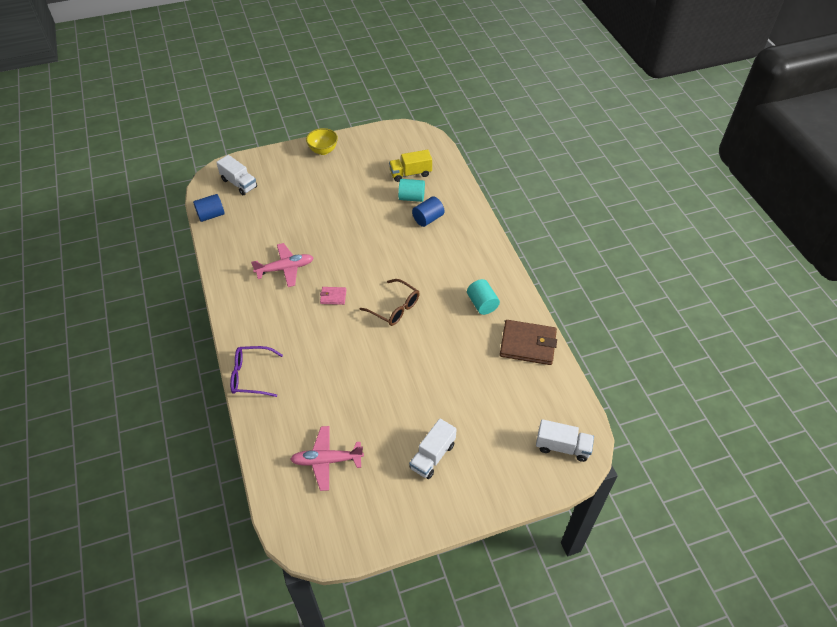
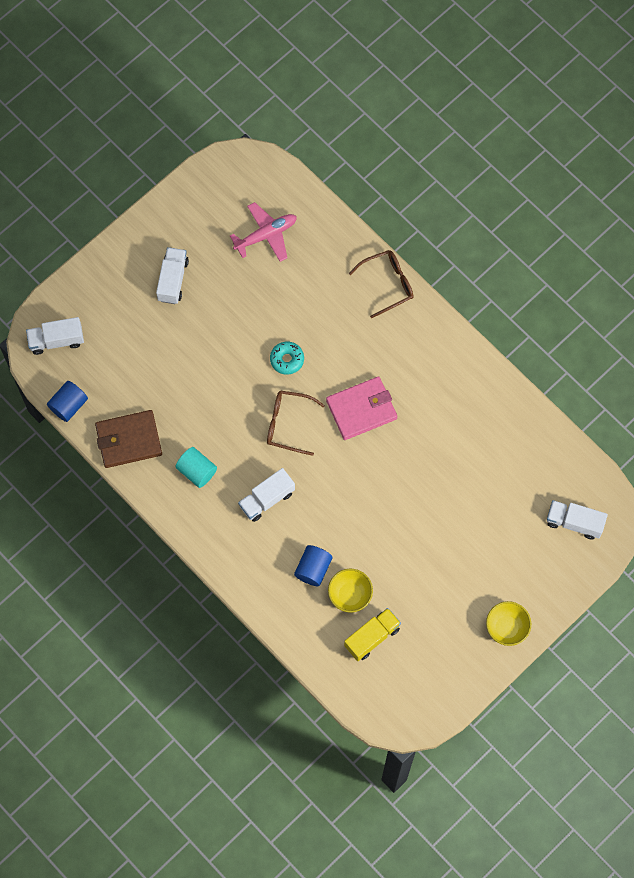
camera: 155 degrees right, 20 degrees up
blue cylinder [193,194,225,222] -> blue cylinder moved to [47,381,88,422]
purple glasses [230,346,283,397] -> brown glasses [349,250,414,318]
pink plane [251,243,313,287] -> none
pink wallet [320,287,346,305] -> pink wallet [326,376,397,440], size x2.03
turquoise cylinder [398,179,425,202] -> yellow bowl [328,569,373,613]
none -> white truck [238,468,295,522]
none -> turquoise donut [270,342,304,375]

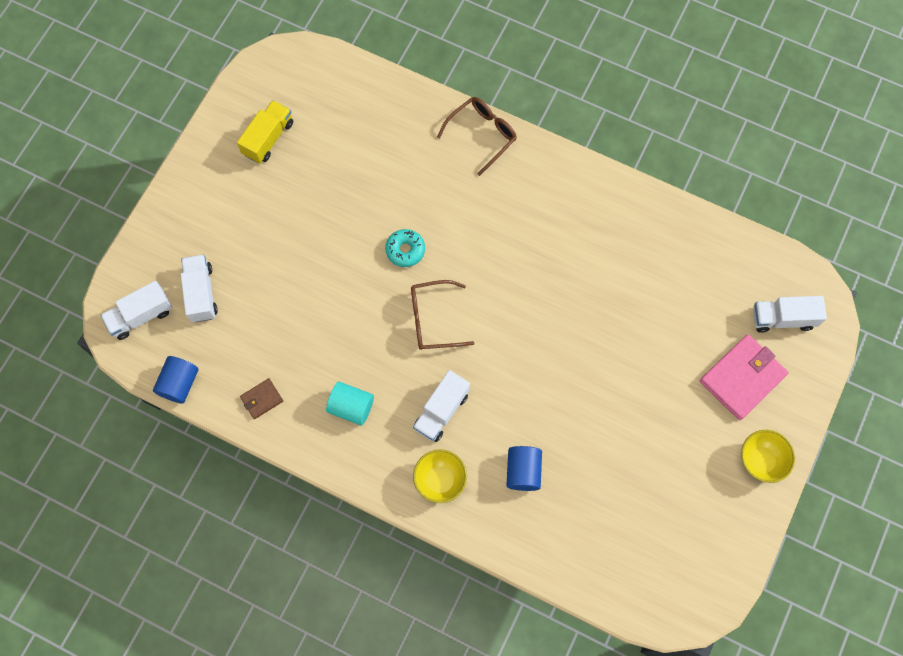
camera: 20 degrees left, 0 degrees up
brown wallet [95,410,162,468] -> brown wallet [240,378,283,419], size x0.49
white truck [156,247,189,304] -> white truck moved to [181,254,218,322]
pink plane [230,202,297,262] -> none
pink wallet [326,376,397,440] -> pink wallet moved to [700,334,788,420]
yellow bowl [328,569,373,613] -> yellow bowl moved to [413,449,467,503]
yellow truck [344,608,401,661] -> yellow truck moved to [237,100,293,163]

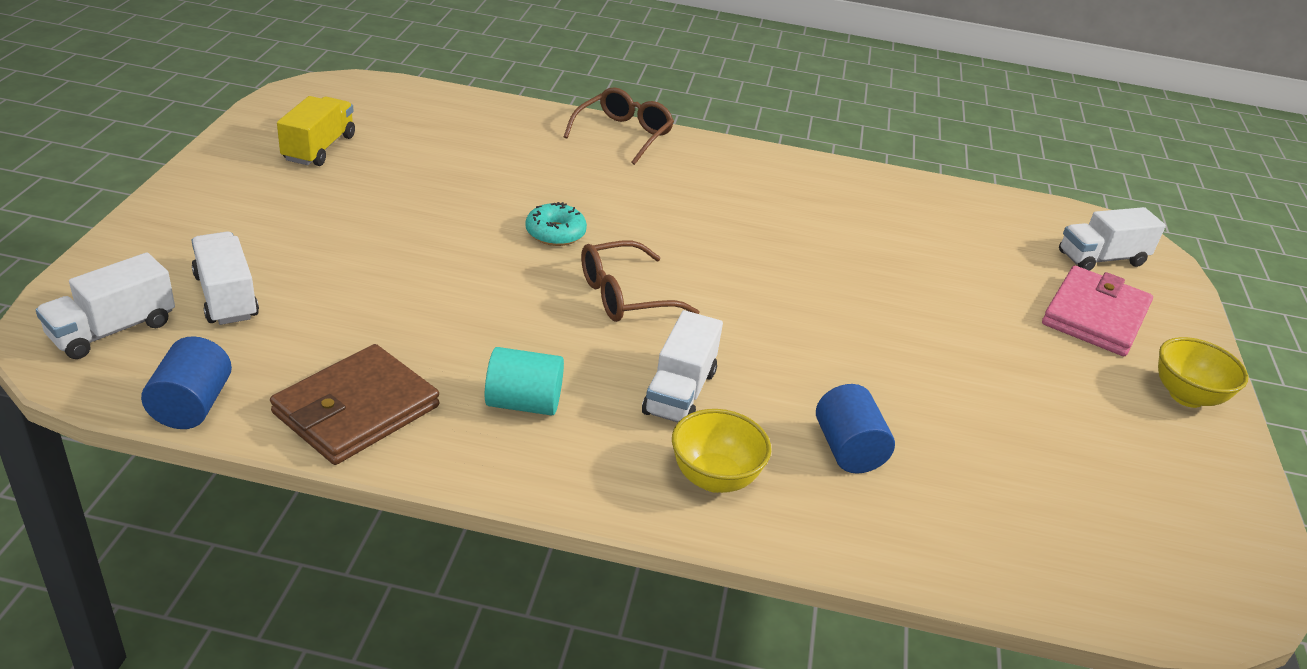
camera: 20 degrees left, 35 degrees down
brown wallet [240,378,283,419] -> brown wallet [270,344,439,465], size x2.03

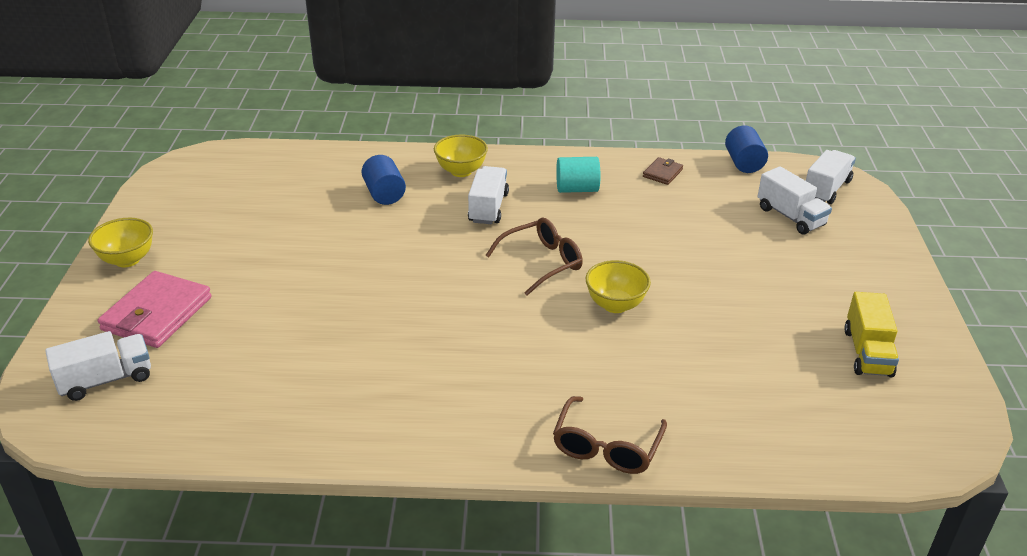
camera: 175 degrees right, 0 degrees up
brown wallet [270,344,439,465] -> brown wallet [643,157,683,185], size x0.49
turquoise donut [525,202,587,246] -> yellow bowl [586,260,651,313]

